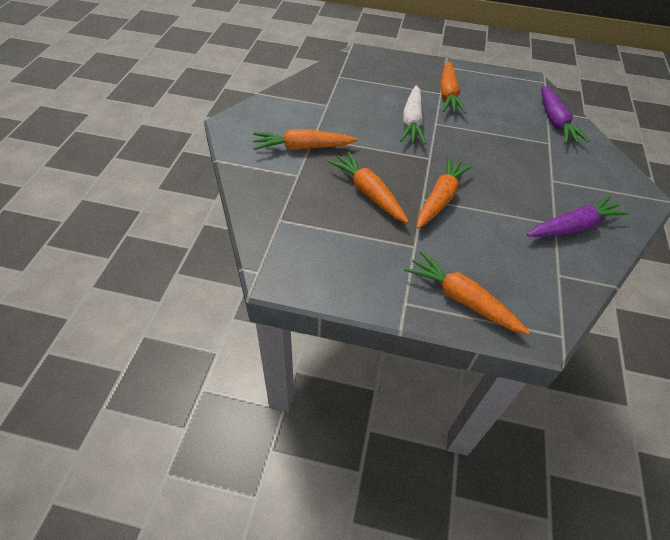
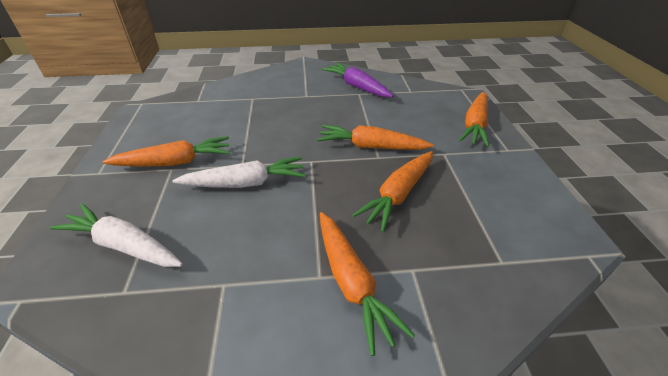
camera: 105 degrees left, 10 degrees down
purple carrot [541,85,589,143] -> none
none -> white carrot [50,204,183,267]

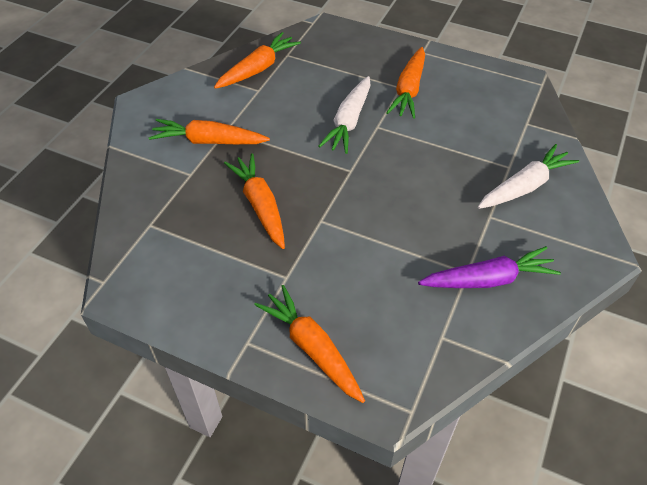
camera: 120 degrees right, 10 degrees up
white carrot [50,204,183,267] -> white carrot moved to [478,144,579,209]
orange carrot [317,125,434,150] -> orange carrot moved to [214,32,301,89]

